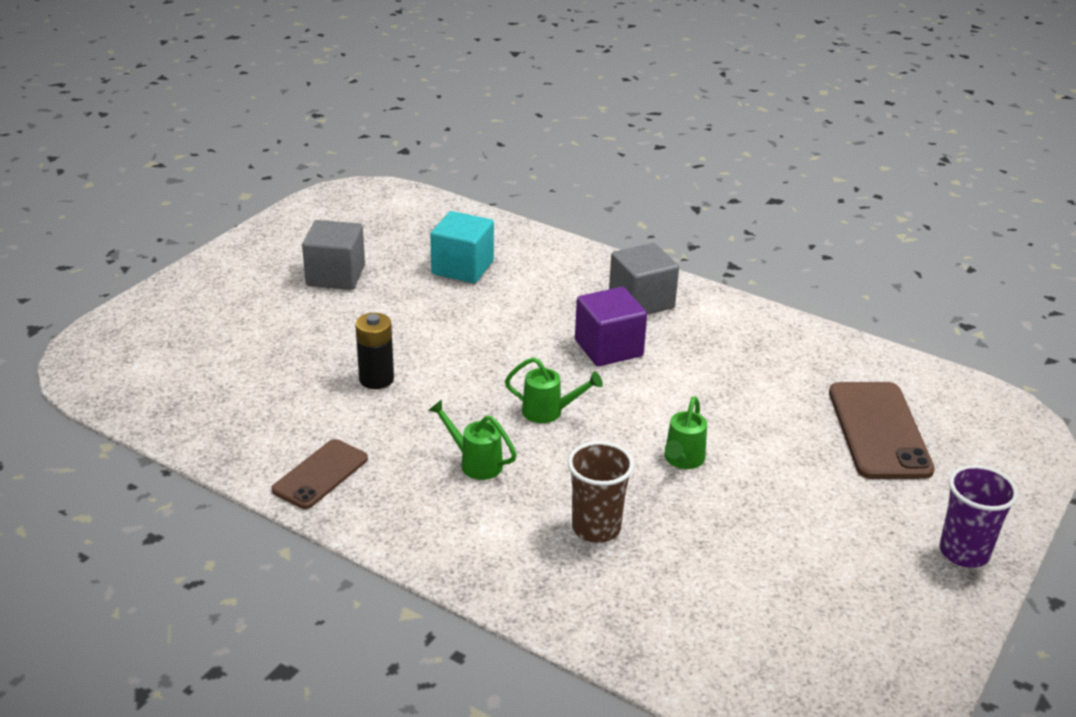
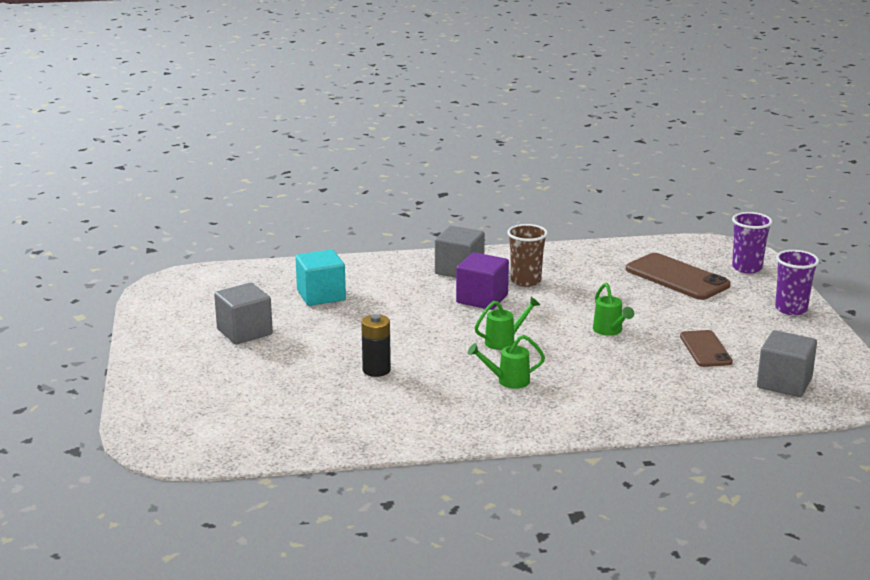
camera: 40 degrees left, 10 degrees down
brown phone [272,439,368,509] -> brown phone moved to [680,330,733,367]
brown cup [568,441,634,543] -> brown cup moved to [507,224,548,287]
none -> purple cup [732,212,772,273]
none -> grey cube [757,330,817,397]

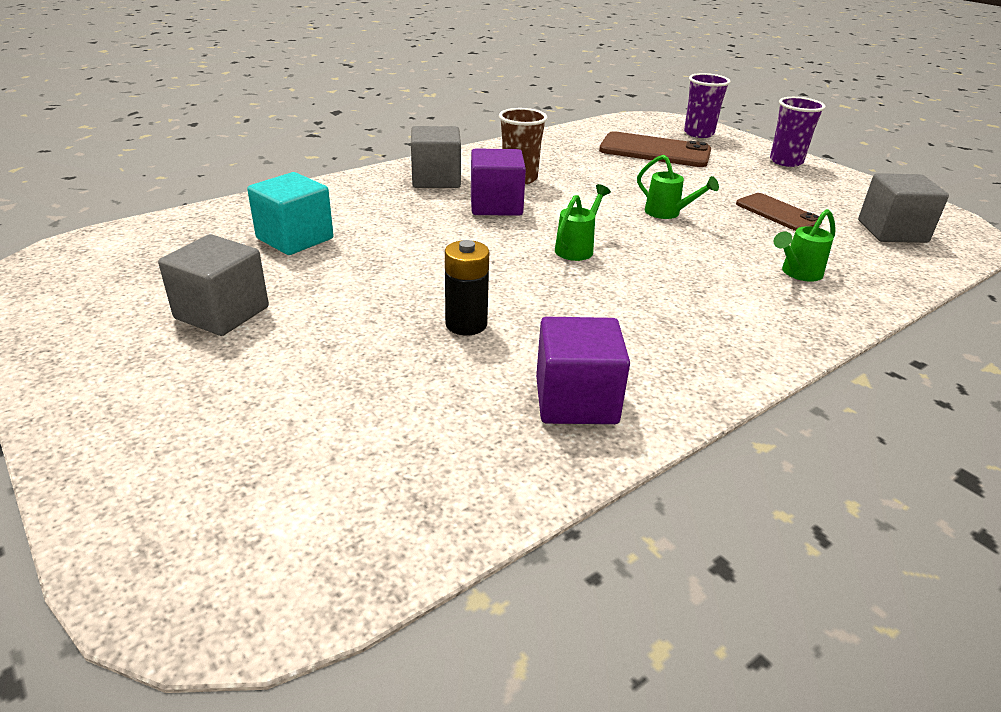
camera: 30 degrees left, 10 degrees up
green watering can [468,335,545,389] -> green watering can moved to [774,209,836,282]
none -> purple cube [536,317,630,424]

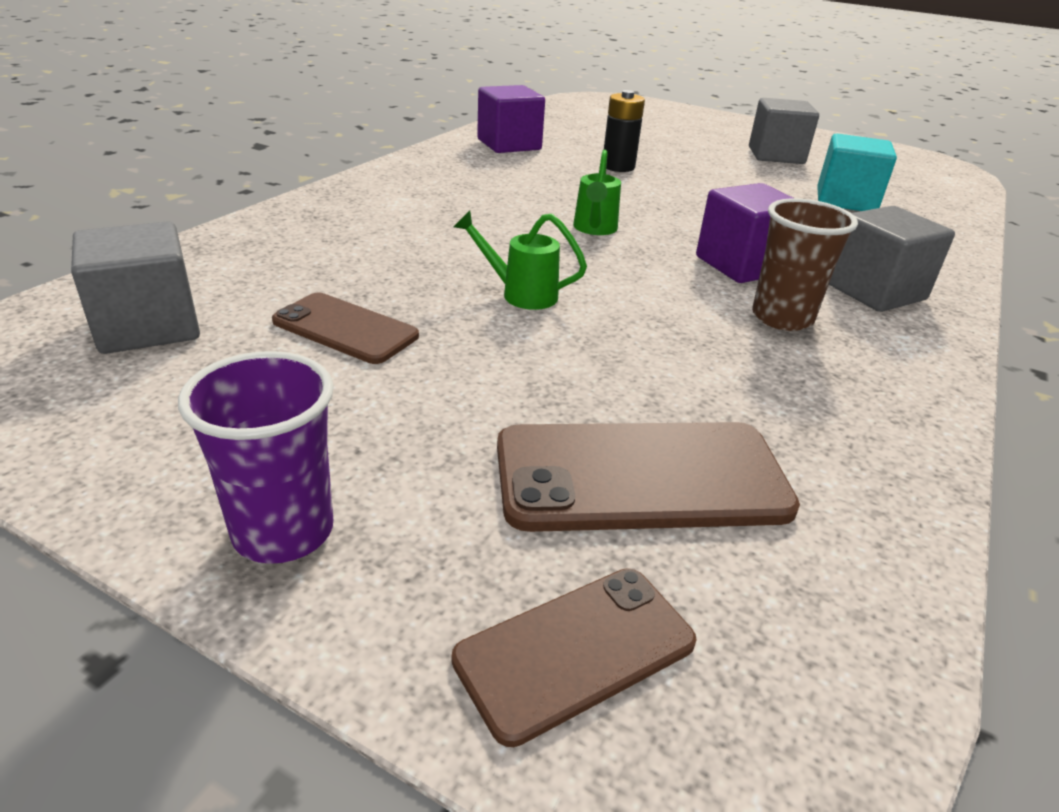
camera: 155 degrees right, 0 degrees up
purple cup [684,73,731,138] -> brown phone [452,568,696,747]
green watering can [774,209,836,282] -> none

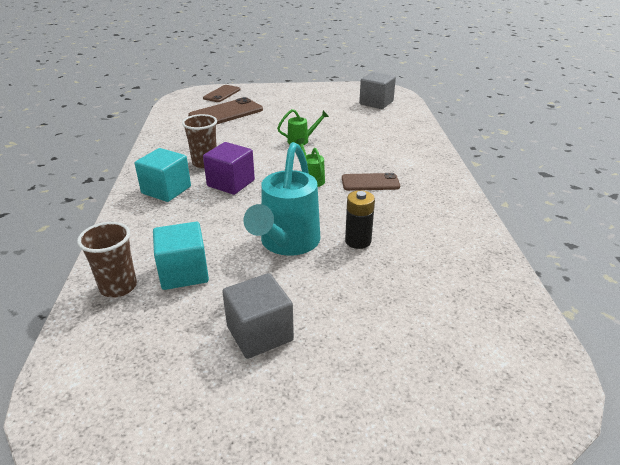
camera: 150 degrees right, 0 degrees up
purple cup [178,351,334,564] -> none
brown phone [272,293,419,364] -> brown phone moved to [342,173,400,191]
purple cube [477,85,545,153] -> none
grey cube [829,206,955,312] -> turquoise cube [135,148,191,202]
none -> brown cup [77,222,137,298]
none -> turquoise watering can [243,142,320,256]

